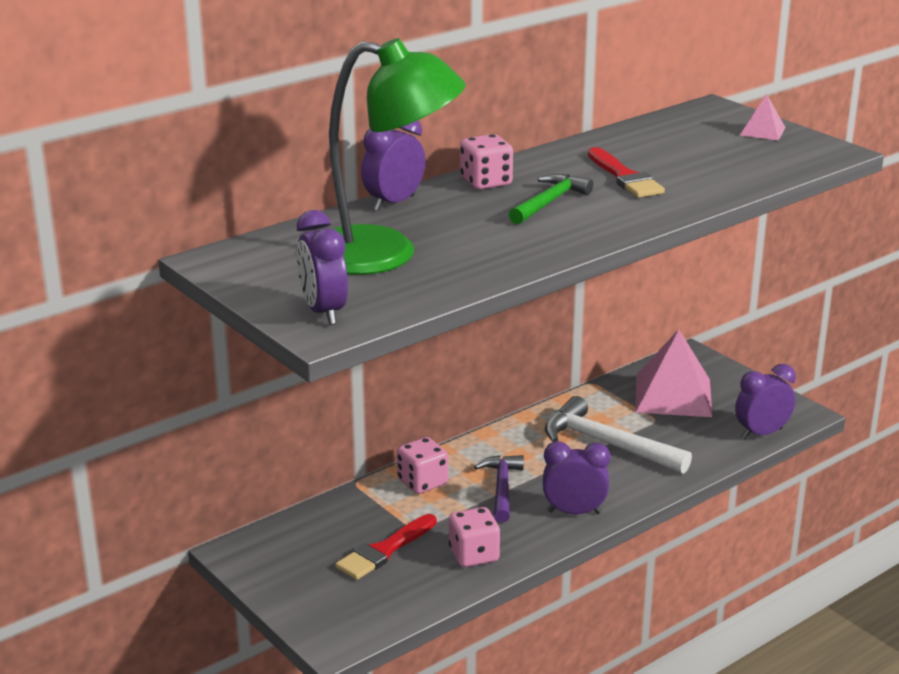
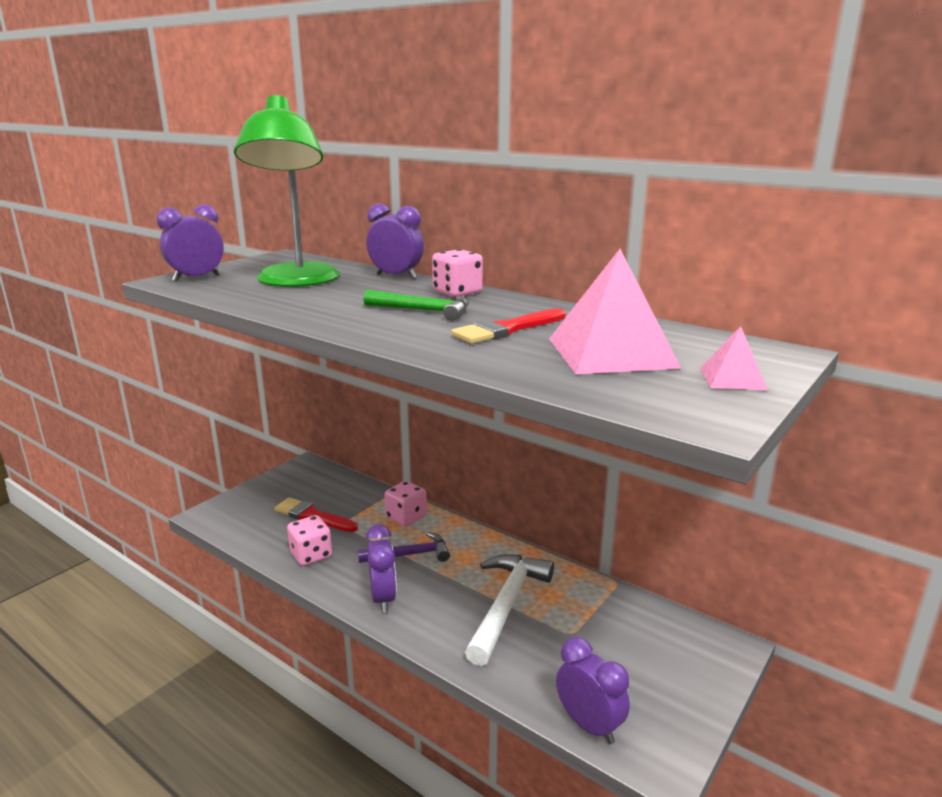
camera: 75 degrees right, 5 degrees down
pink pyramid [636,329,712,417] -> pink pyramid moved to [549,249,682,374]

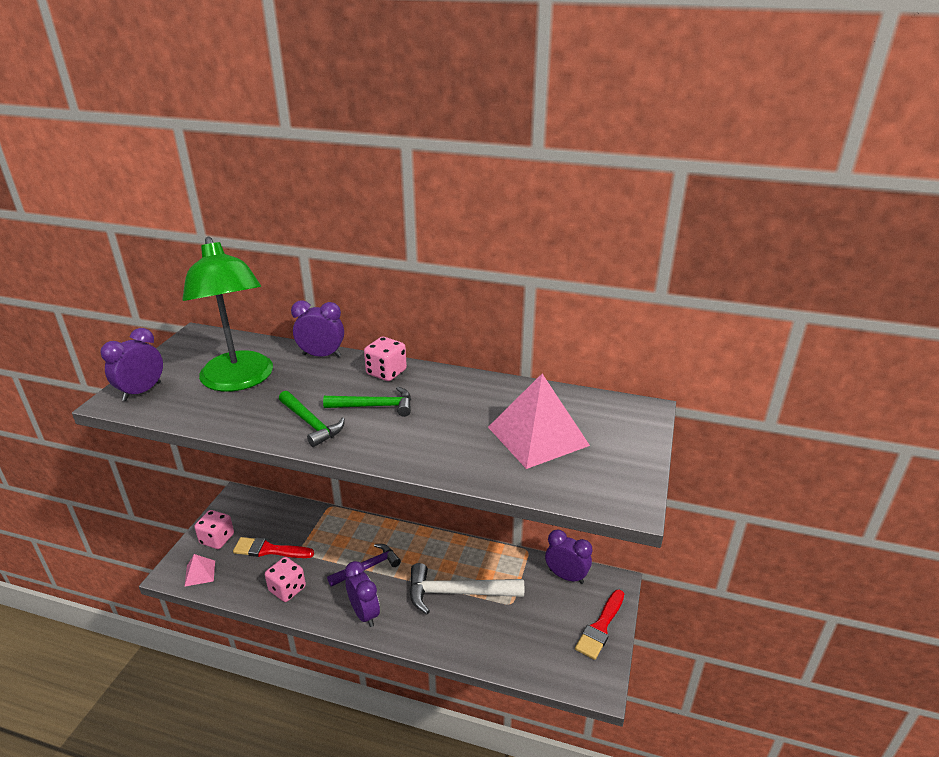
camera: 20 degrees left, 10 degrees up
pink dice [385,481,427,527] -> pink dice moved to [194,510,234,549]
red brush [451,308,566,344] -> red brush moved to [575,590,624,660]
white hammer [465,554,554,666] -> white hammer turned 90 degrees counterclockwise [409,563,524,614]
purple clock [556,637,630,744] -> purple clock moved to [545,530,592,584]
pink pyramid [700,326,768,390] -> pink pyramid moved to [184,554,215,587]
none -> green hammer [279,391,345,447]

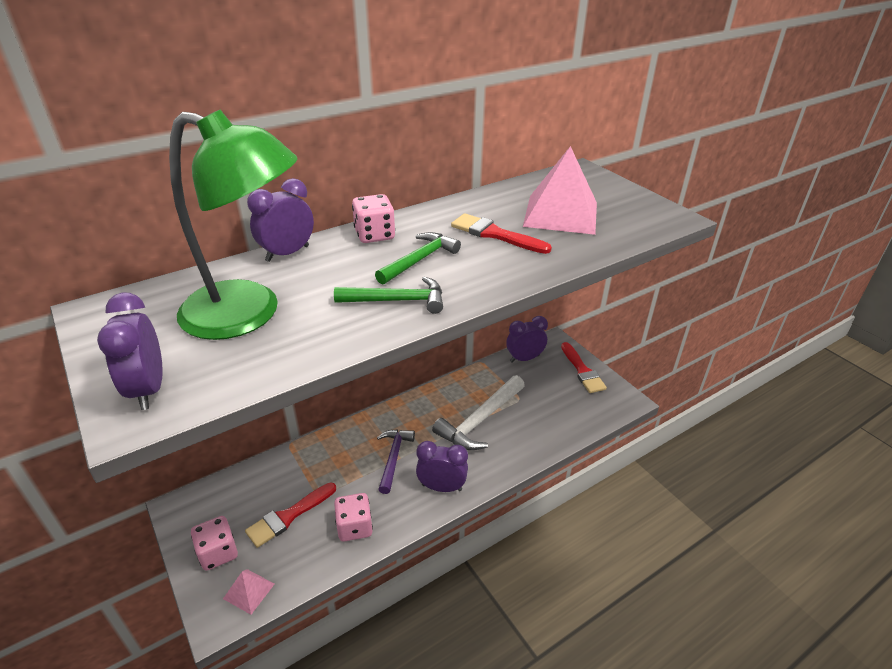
camera: 50 degrees left, 5 degrees up
none -> red brush [451,213,552,254]

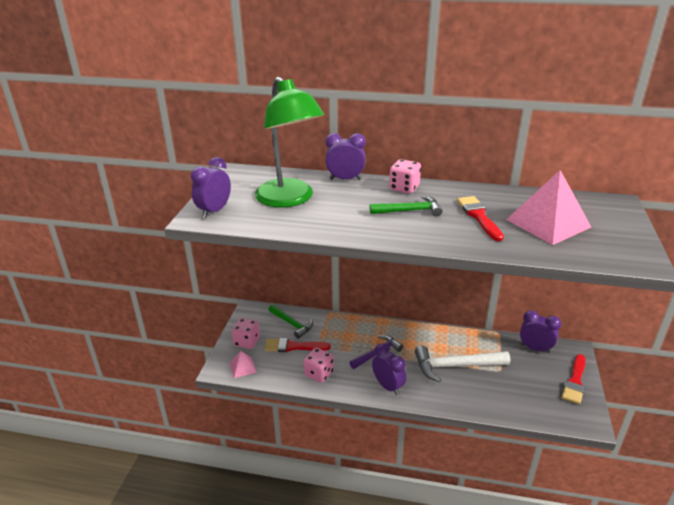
camera: 45 degrees right, 5 degrees down
green hammer [334,277,443,314] -> green hammer moved to [268,305,313,339]

